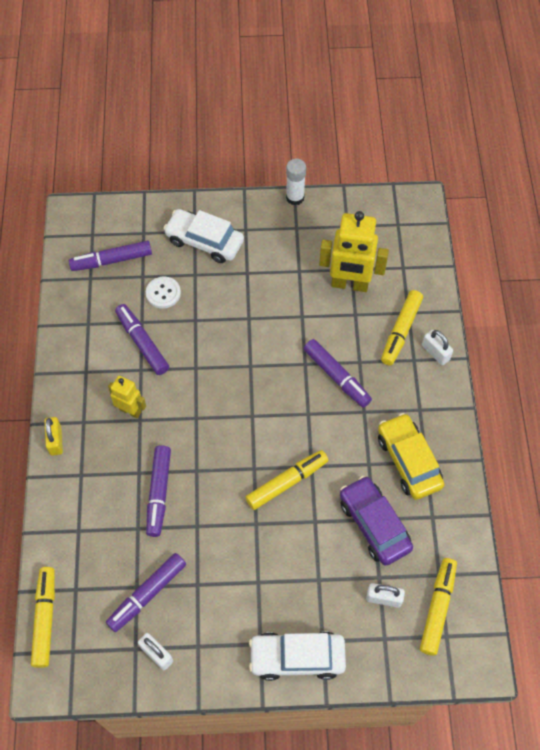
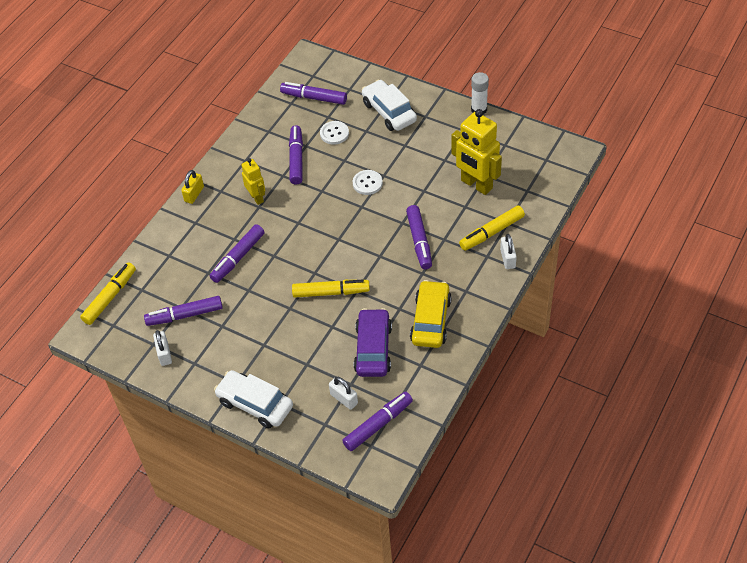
camera: 35 degrees right, 10 degrees down
yellow marker [420,558,457,656] -> purple marker [342,392,413,451]
none -> white button [353,170,383,195]

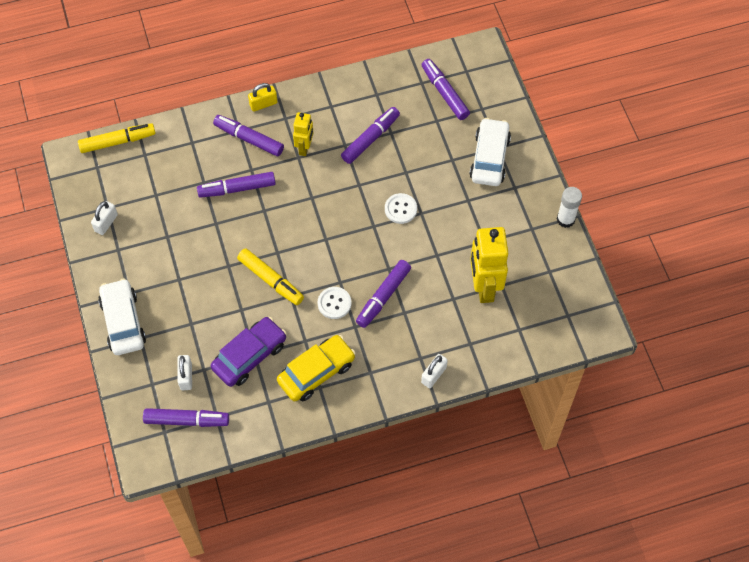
camera: 40 degrees right, 10 degrees up
purple marker [144,296,223,326] -> purple marker moved to [213,115,284,156]
white button [320,121,349,145] -> white button moved to [318,287,352,319]
yellow marker [459,206,525,251] -> none

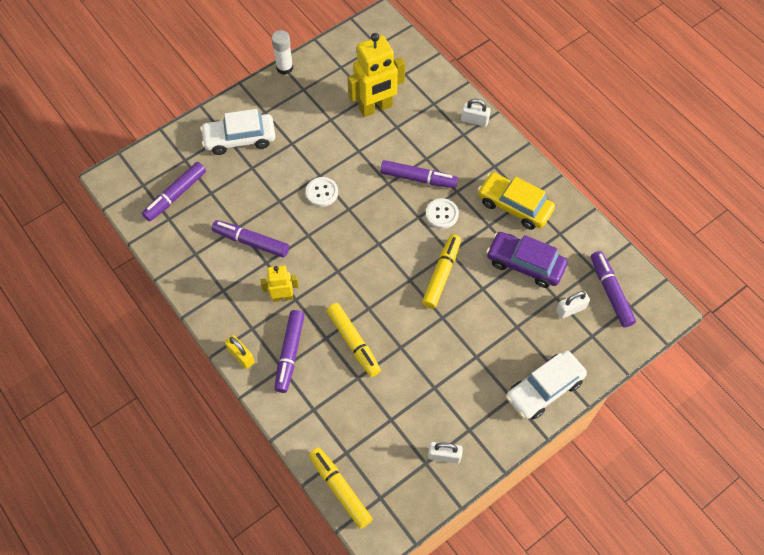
camera: 110 degrees left, 0 degrees up
purple marker [197,172,276,198] -> yellow marker [326,303,381,377]

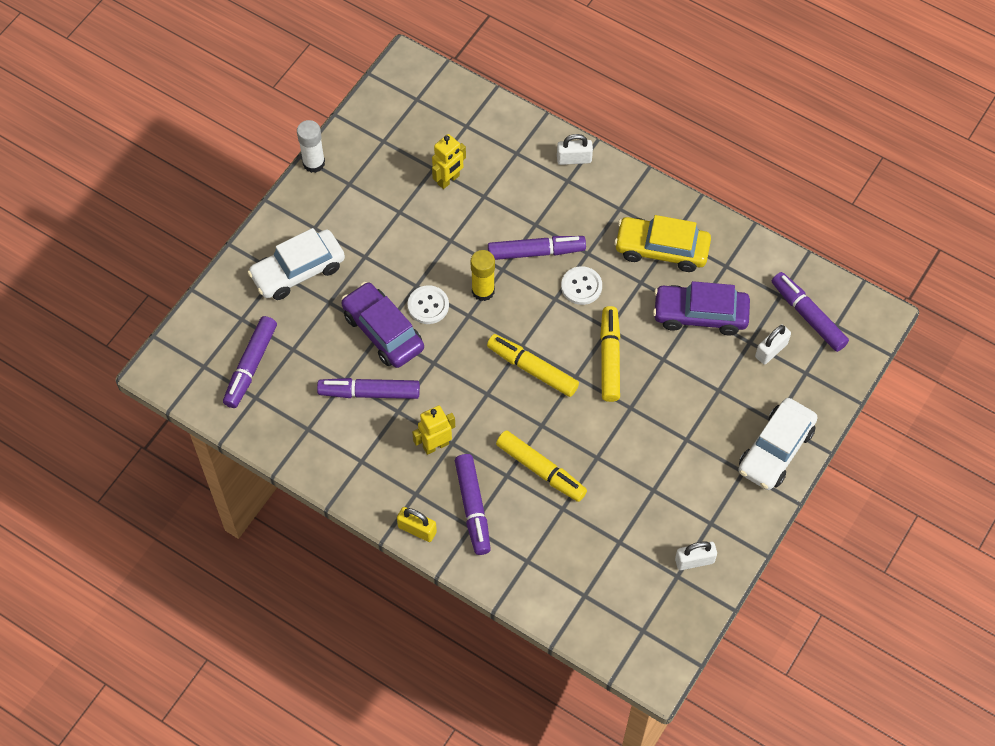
camera: 20 degrees left, 0 degrees up
yellow marker [309,447,373,529] -> yellow marker moved to [487,334,579,397]
yellow robot [348,33,405,117] -> yellow robot [432,134,466,189], size x0.56
none -> purple car [341,282,424,368]
none -> yellow glue stick [471,250,495,301]

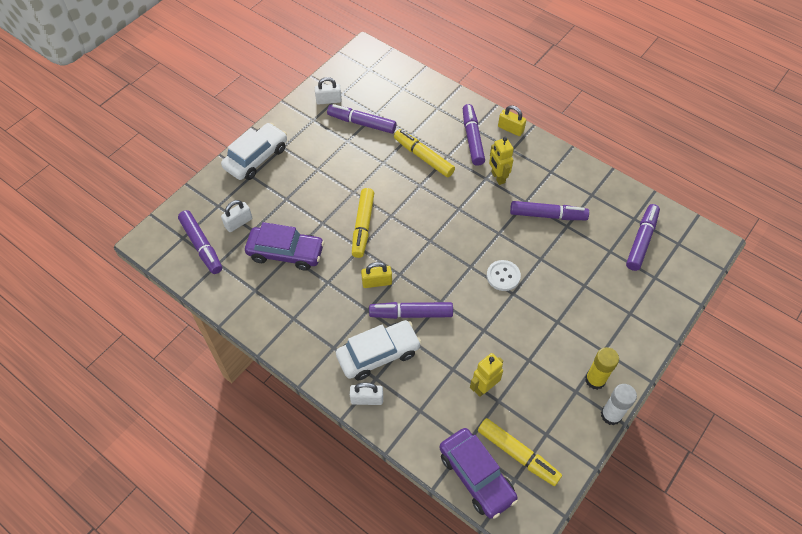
camera: 175 degrees left, 5 degrees down
white car [248,228,345,300] -> white car moved to [336,320,421,380]
purple car [341,282,424,368] -> purple car moved to [439,428,518,519]
yellow robot [412,406,455,455] -> yellow robot turned 90 degrees clockwise [489,137,514,185]
yellow glue stick [471,250,495,301] -> yellow glue stick moved to [585,347,619,390]
yellow marker [487,334,579,397] -> yellow marker moved to [478,418,562,486]
white button [561,266,602,305] -> yellow padlock [361,262,392,288]
yellow car [614,215,711,272] -> none
none -> purple marker [327,104,397,134]

